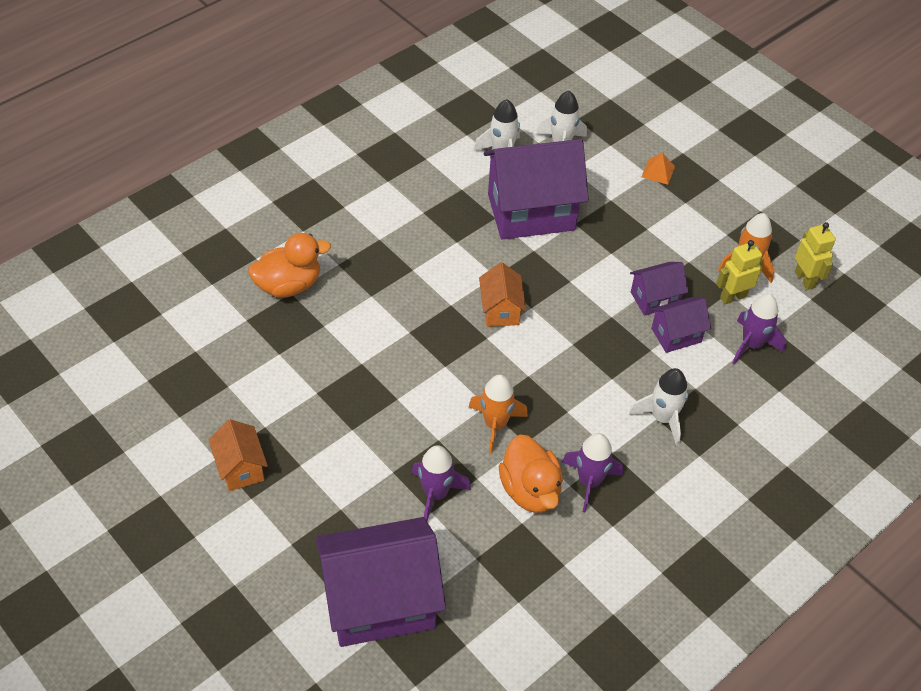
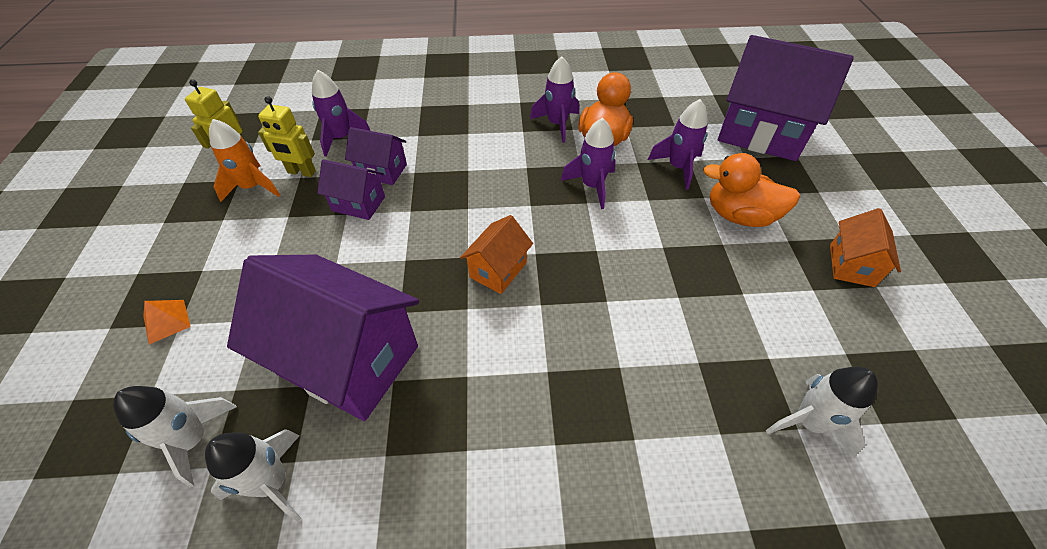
camera: 140 degrees left, 0 degrees up
orange duck [248,233,331,298] -> orange duck moved to [703,153,800,227]
orange rocket [469,374,528,454] -> purple rocket [561,118,616,209]
white rocket [629,368,688,446] -> white rocket moved to [766,367,878,458]

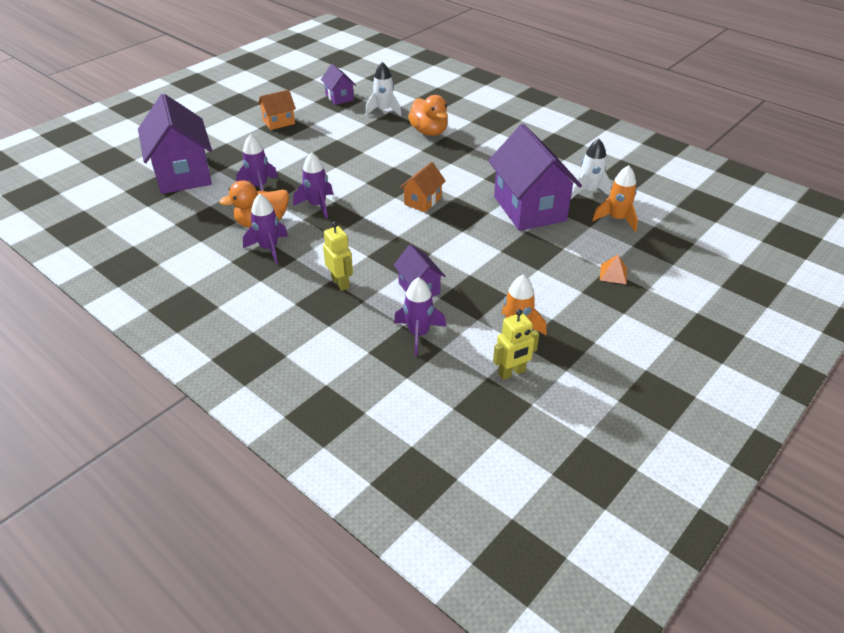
camera: 135 degrees left, 10 degrees down
white rocket [113,386,237,487] -> orange rocket [592,165,638,232]
yellow robot [258,96,316,177] -> yellow robot moved to [323,221,353,291]
purple house [317,159,385,220] -> purple house moved to [321,64,356,105]
orange house [460,215,533,294] -> orange house turned 45 degrees counterclockwise [400,162,446,212]
orange duck [703,153,800,227] -> orange duck moved to [408,95,448,136]

